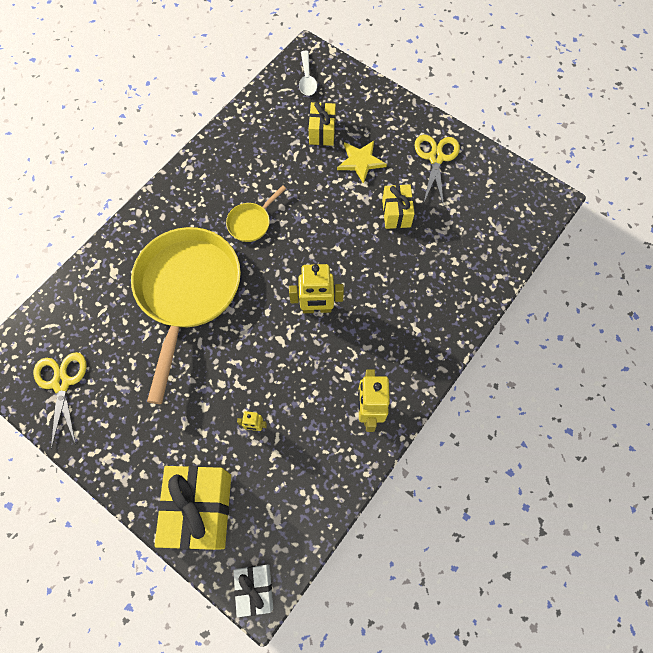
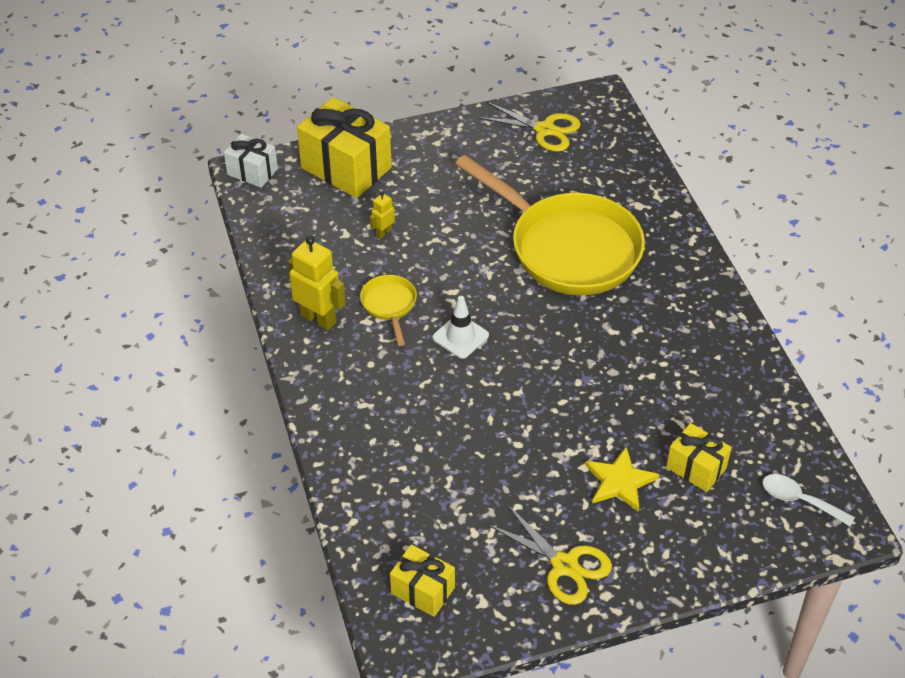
camera: 125 degrees right, 20 degrees down
yellow pan [226,185,286,242] -> yellow pan moved to [360,275,417,346]
yellow robot [289,264,344,313] -> white traffic cone [433,296,489,359]
yellow gift [382,184,415,229] -> yellow gift moved to [390,545,455,617]

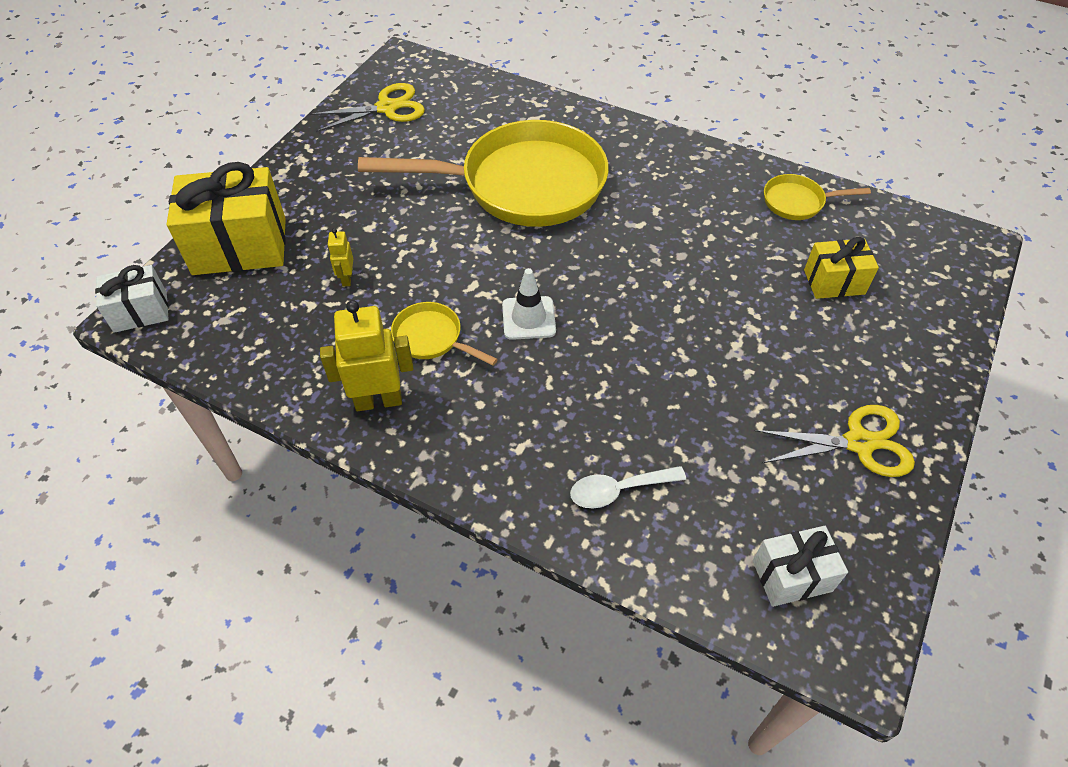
camera: 45 degrees left, 5 degrees up
yellow gift [390,545,455,617] -> white gift [753,526,848,607]
yellow star [585,447,660,512] -> none
white spoon [763,474,855,527] -> white spoon moved to [570,466,686,508]
none -> yellow pan [764,174,871,220]

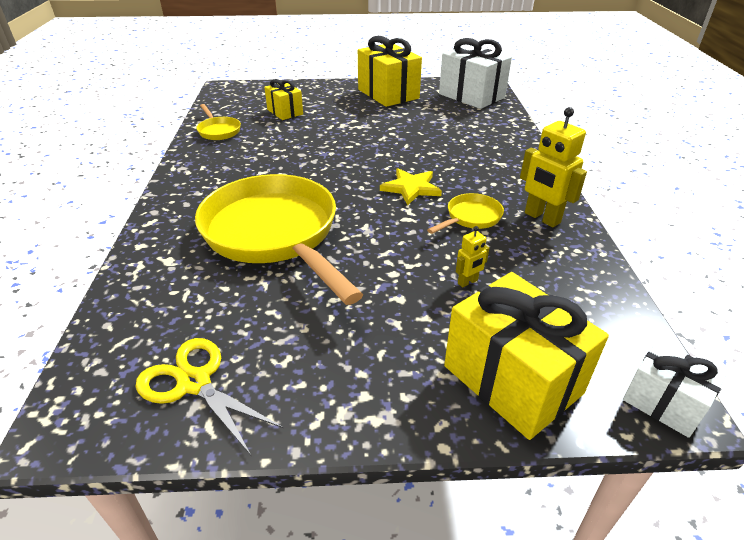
camera: 120 degrees left, 15 degrees down
yellow pan [391,302,498,365] -> yellow pan turned 135 degrees counterclockwise [427,193,504,234]
white traffic cone [502,268,556,340] -> yellow star [380,168,442,205]
white spoon [570,466,686,508] -> none
white gift [753,526,848,607] -> white gift [439,38,512,109], size x1.79
yellow scissors [754,405,915,477] -> yellow gift [358,36,422,107]

